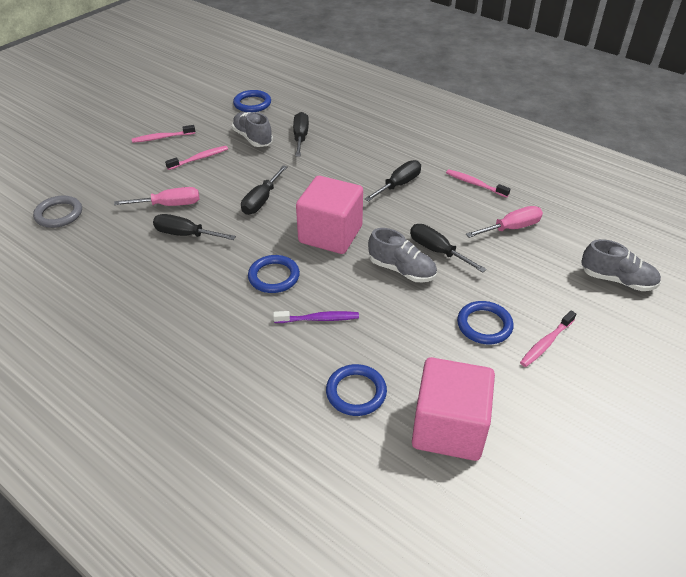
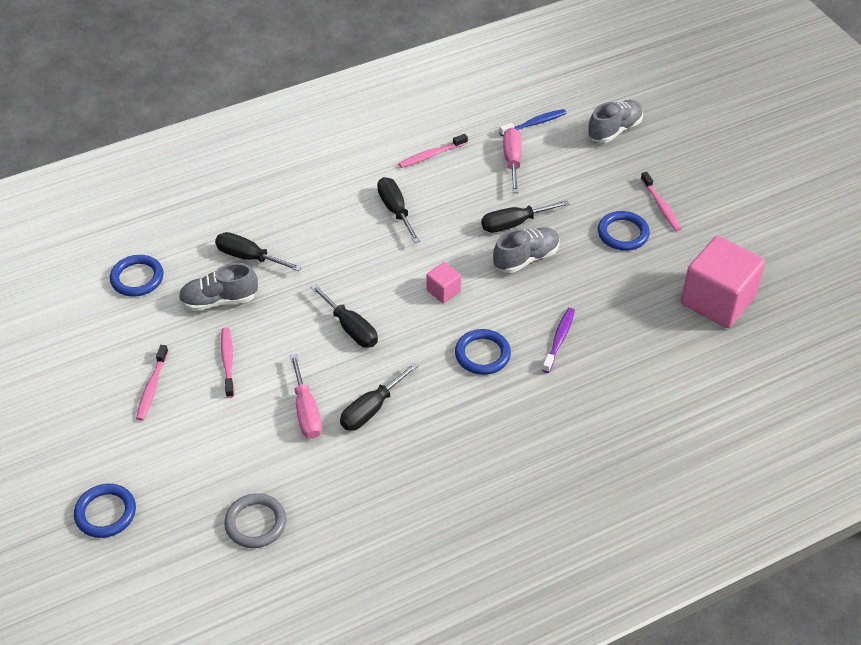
camera: 65 degrees left, 5 degrees up
pink screwdriver [114,187,199,206] -> pink screwdriver turned 150 degrees clockwise [290,354,322,439]
pink cube [296,176,363,254] -> pink cube [426,262,461,303], size x0.45
blue ring [326,364,387,416] -> blue ring moved to [74,484,136,538]
none -> blue toothbrush [499,109,566,136]

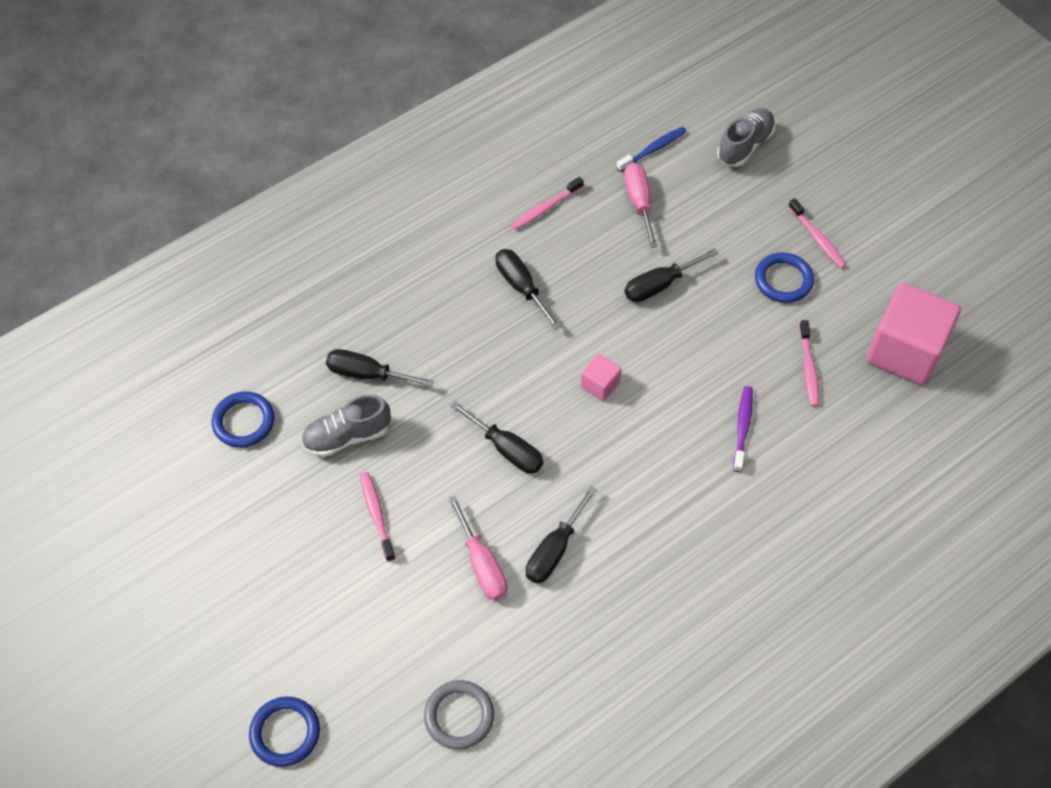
camera: 10 degrees left, 10 degrees up
pink toothbrush [136,345,168,421] -> pink toothbrush moved to [799,320,819,407]
blue ring [455,329,511,375] -> none
grey shoe [493,227,560,273] -> none

